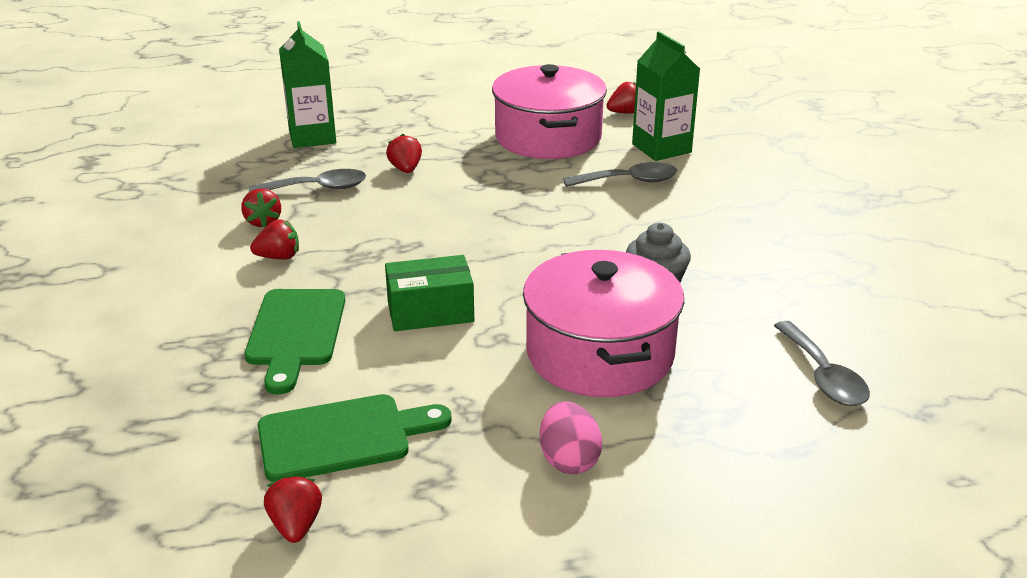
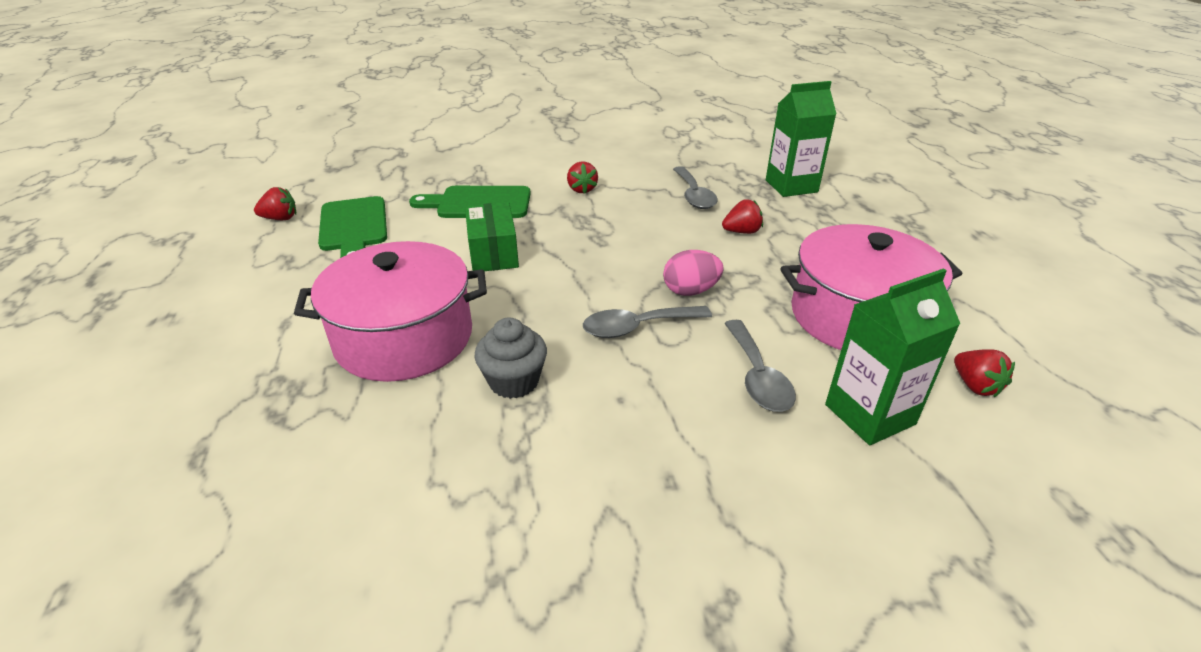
camera: 90 degrees right, 5 degrees up
red strawberry [241,188,281,228] -> none
pink egg [540,401,602,474] -> pink egg moved to [663,250,724,296]
grey spoon [774,321,870,406] -> grey spoon moved to [583,306,712,338]

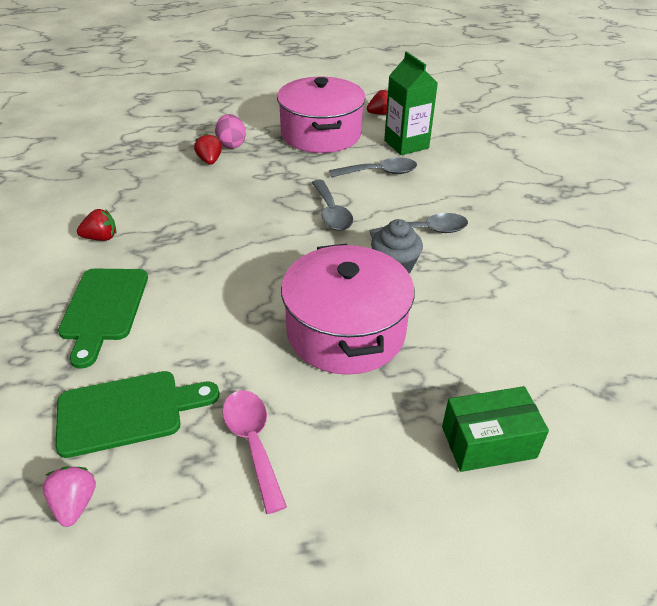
camera: 90 degrees left, 5 degrees up
red strawberry [254,187,296,220] -> pink strawberry [42,466,96,527]
green box [465,202,519,271] -> green box moved to [442,386,549,472]
pink egg [663,250,724,296] -> pink egg moved to [215,114,246,149]
grey spoon [673,166,718,209] -> grey spoon moved to [369,213,468,238]
green carton [766,81,836,197] -> none
none -> pink spoon [222,390,287,514]

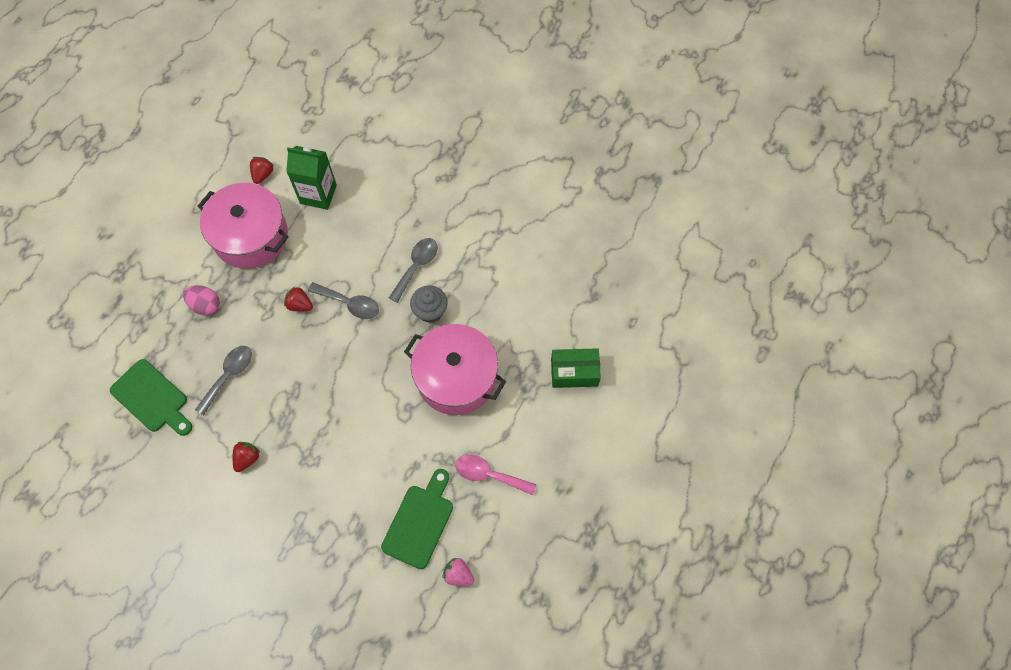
camera: 50 degrees left, 25 degrees up
green cutting board [58,269,148,369] -> green cutting board moved to [110,359,192,436]
red strawberry [194,133,222,165] -> red strawberry moved to [284,287,313,311]
grey spoon [329,157,417,177] -> grey spoon moved to [195,346,252,415]
green box [442,386,549,472] -> green box turned 60 degrees clockwise [551,348,601,388]

